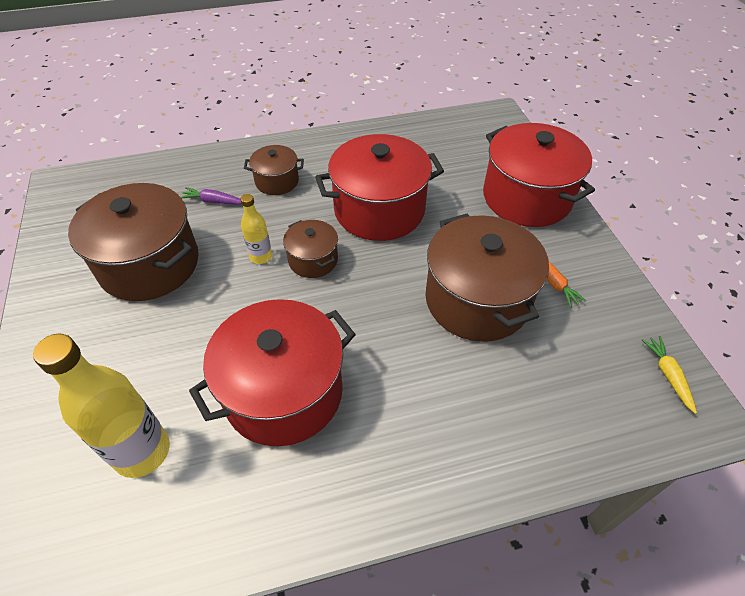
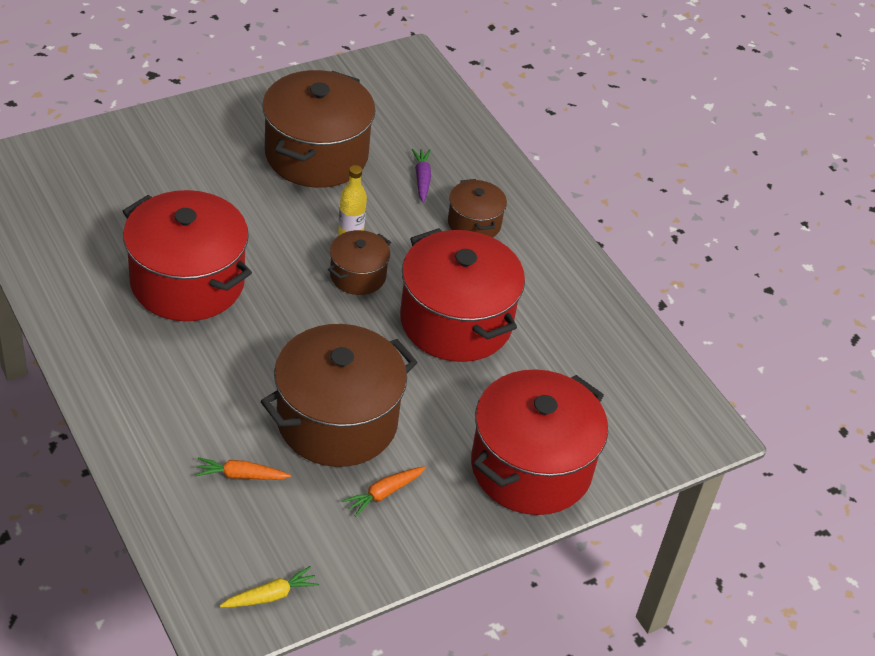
camera: 70 degrees right, 5 degrees down
yellow bottle [33,334,170,478] -> none
none -> orange carrot [195,457,291,480]

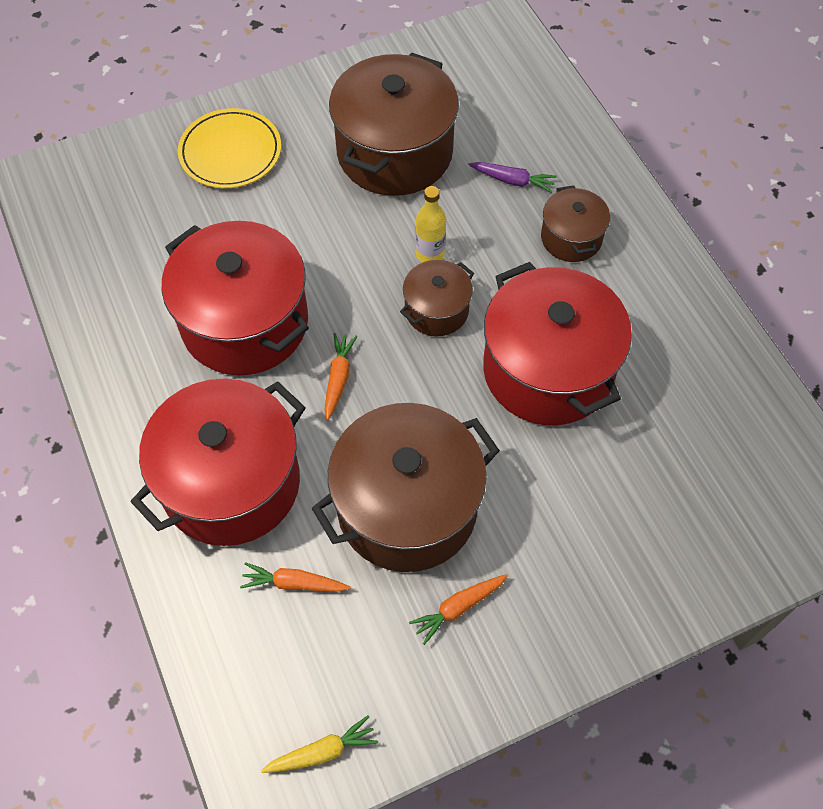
camera: 10 degrees right, 15 degrees up
purple carrot [412,149,431,203] -> purple carrot turned 105 degrees clockwise [468,162,557,193]
red pot [471,369,608,515] -> red pot moved to [131,378,306,546]
none -> yellow plate [178,108,281,188]
none -> orange carrot [324,333,358,420]

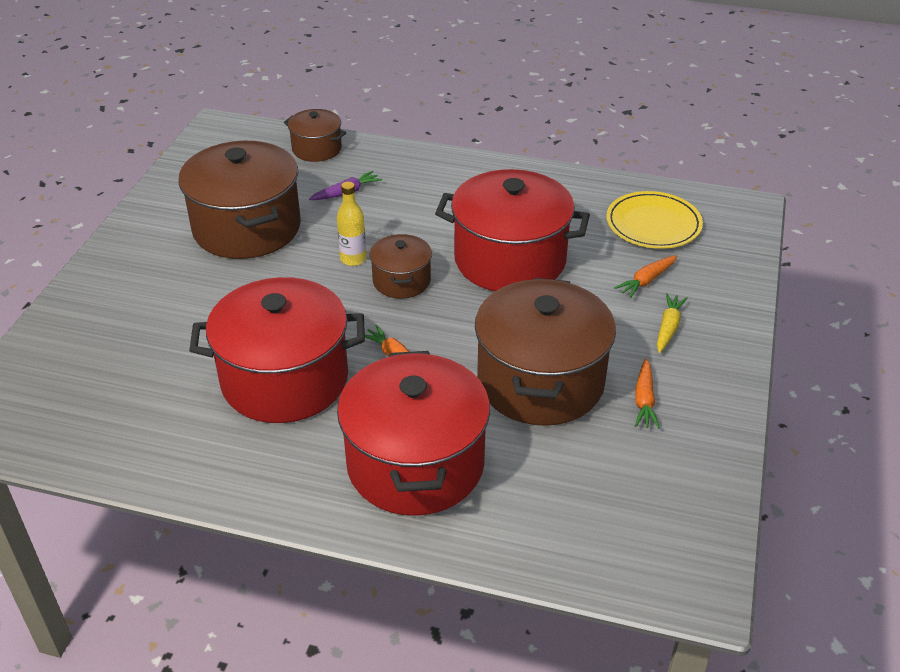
camera: 50 degrees left, 20 degrees down
yellow plate [178,108,281,188] -> yellow plate moved to [606,191,703,249]
orange carrot [240,562,351,592] -> orange carrot moved to [614,255,677,298]
yellow carrot [261,715,378,773] -> yellow carrot moved to [657,293,688,353]
brown pot [541,185,610,262] -> brown pot moved to [284,109,346,162]

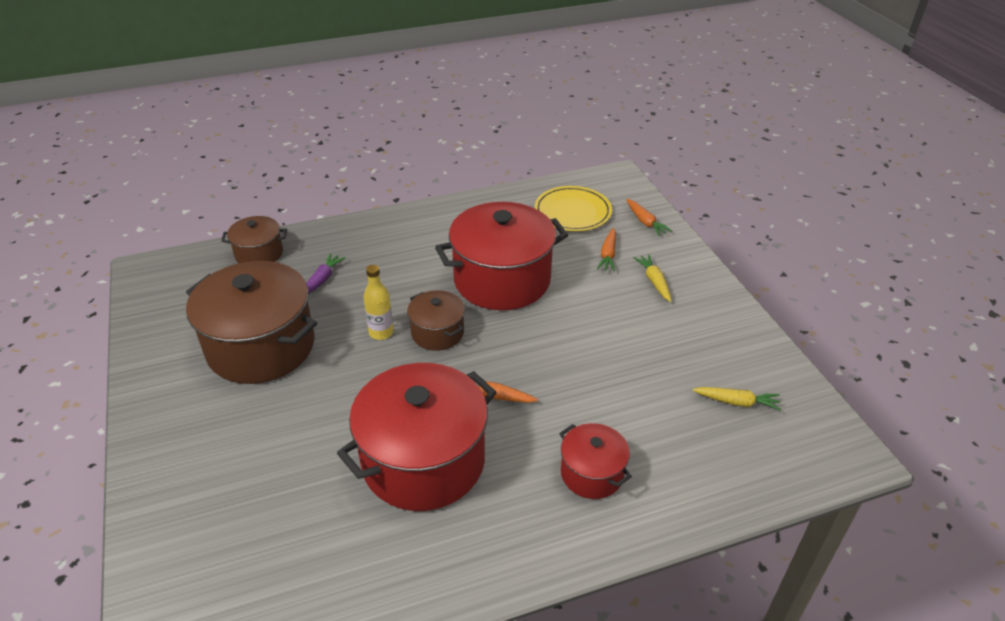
camera: 35 degrees left, 0 degrees up
red pot [337,351,490,516] -> red pot [559,423,632,499], size x0.51
brown pot [475,278,616,426] -> none
orange carrot [635,358,660,429] -> orange carrot moved to [626,199,672,236]
none -> yellow carrot [693,387,781,411]

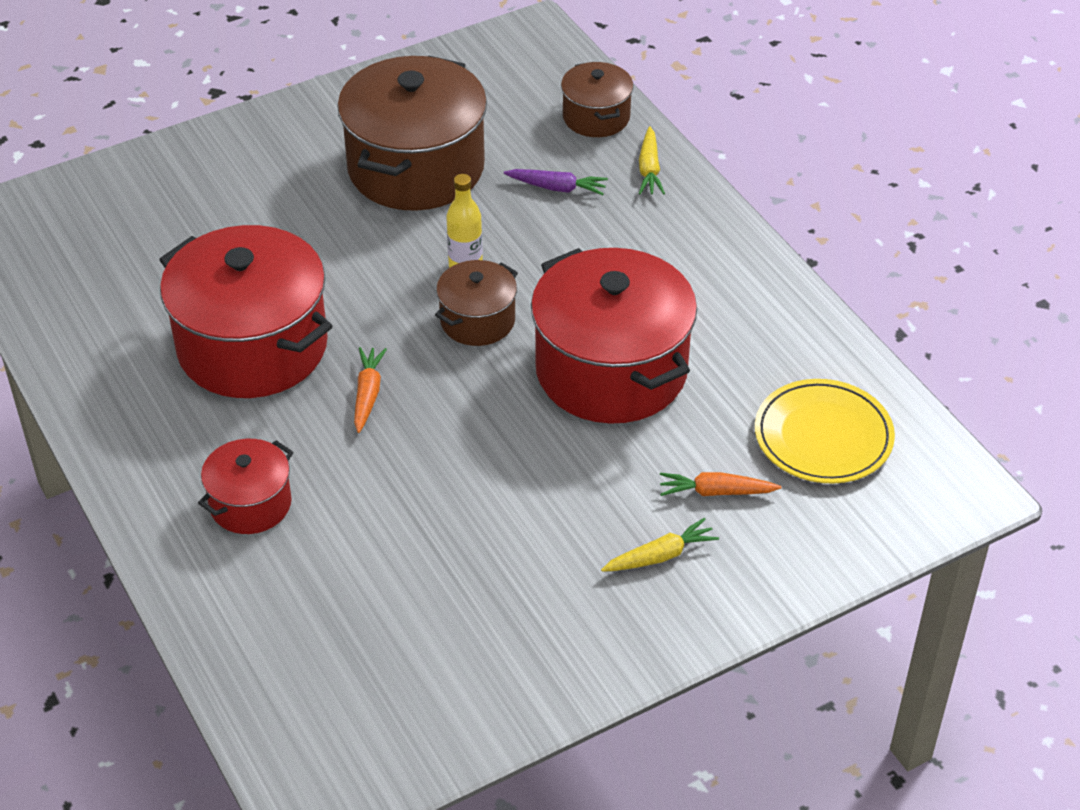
camera: 80 degrees right, 5 degrees up
orange carrot [626,199,672,236] -> none
yellow carrot [693,387,781,411] -> yellow carrot moved to [639,126,665,194]

